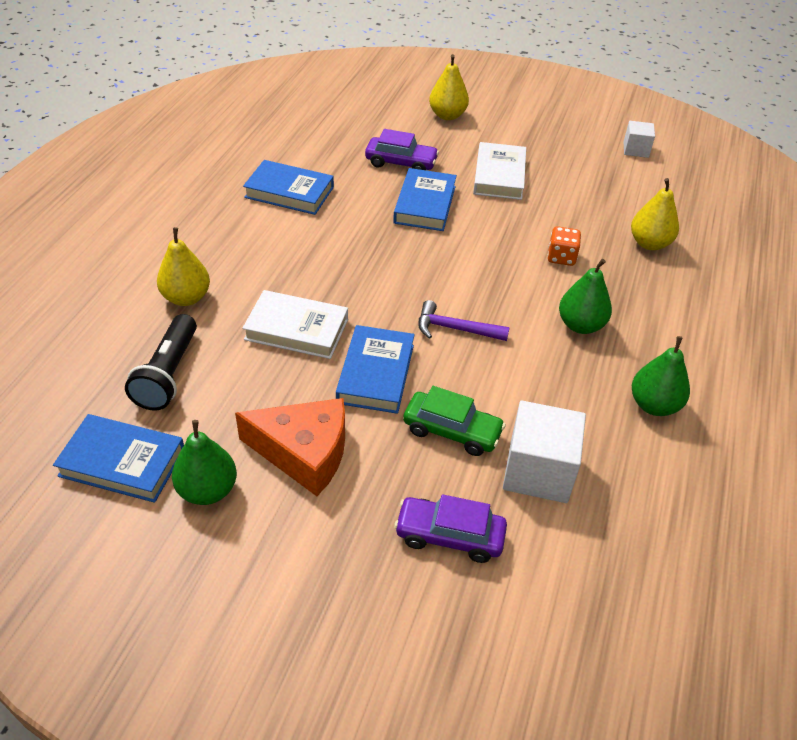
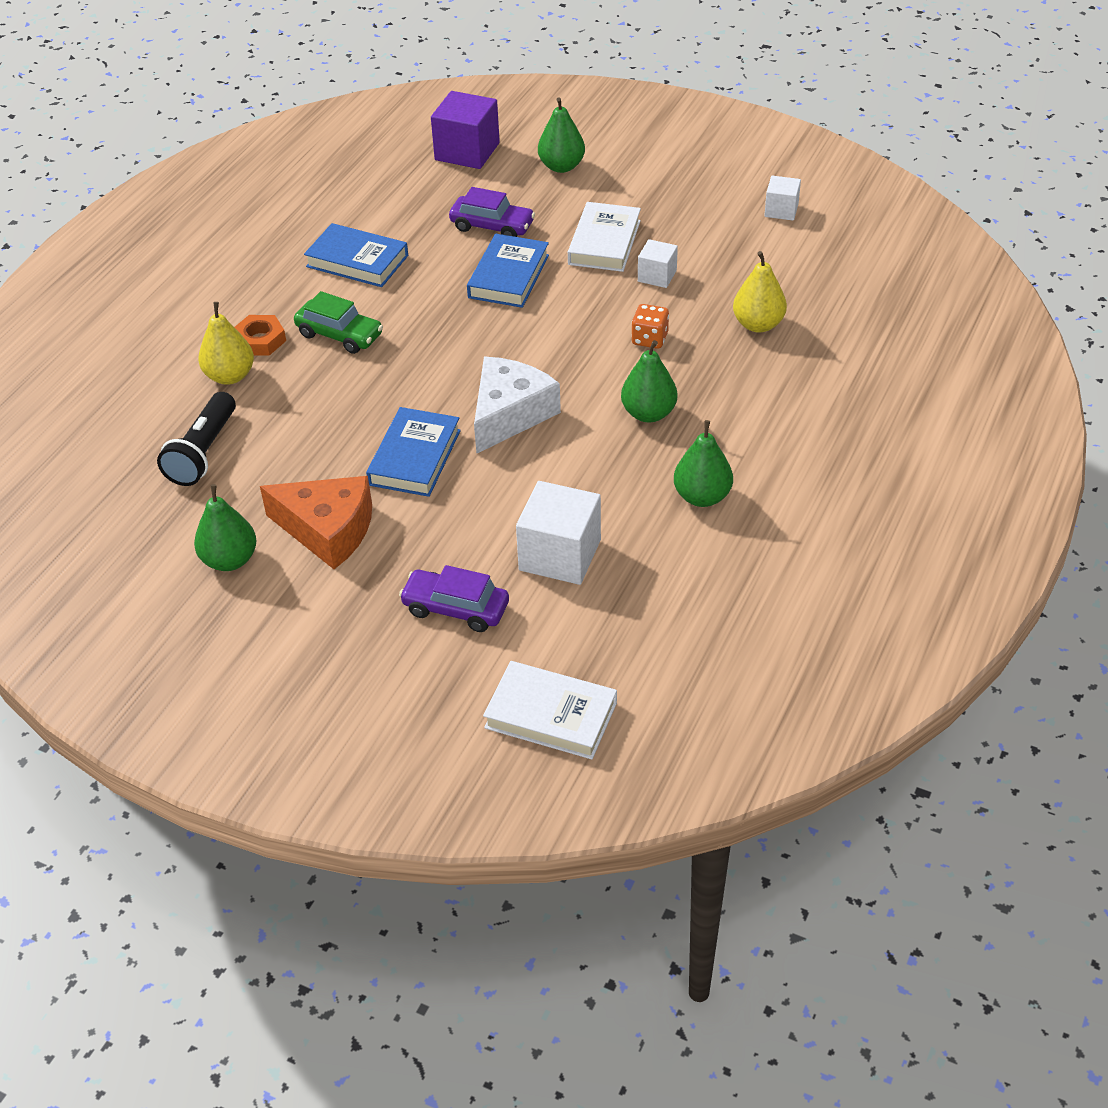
camera: 10 degrees right, 0 degrees up
blue book [53,414,184,503] -> none
white book [242,290,348,359] -> white book moved to [483,661,617,759]
green car [403,386,506,456] -> green car moved to [294,291,383,354]
purple hammer [418,300,510,341] -> white cheese [474,357,561,454]
yellow pear [429,54,469,120] -> green pear [538,98,585,173]
none -> orange nut [235,315,286,356]
none -> purple cube [431,91,500,169]
none -> white cube [638,239,678,288]

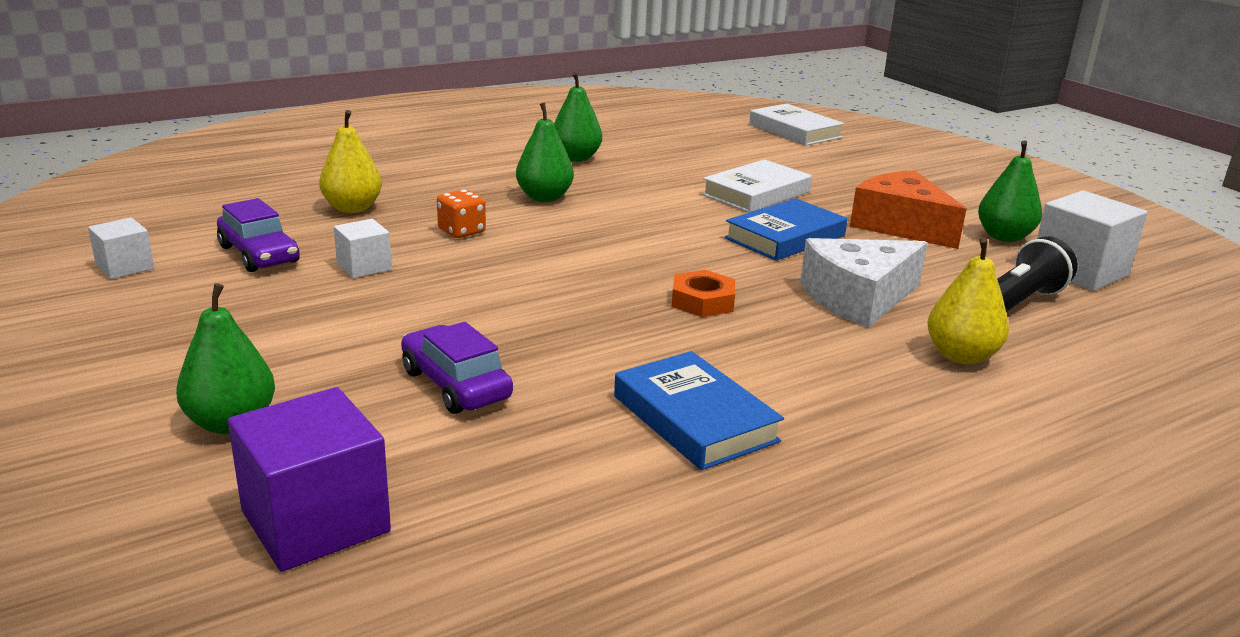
camera: 150 degrees left, 20 degrees down
orange nut [235,315,286,356] -> orange nut moved to [672,270,735,317]
green car [294,291,383,354] -> none
purple car [399,565,509,632] -> purple car moved to [217,198,300,272]
blue book [467,234,549,308] -> none
white cheese [474,357,561,454] -> white cheese moved to [800,238,928,328]
white cube [516,481,601,585] -> white cube moved to [1037,190,1148,291]
white book [568,202,641,272] -> white book moved to [702,159,812,212]

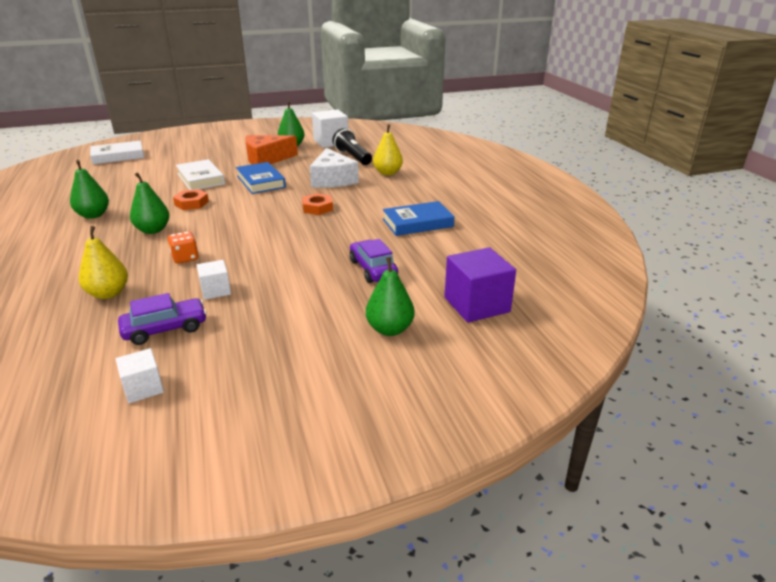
camera: 75 degrees left, 5 degrees up
purple car [401,322,513,414] -> purple car turned 90 degrees clockwise [350,239,398,283]
none -> orange nut [173,189,209,210]

